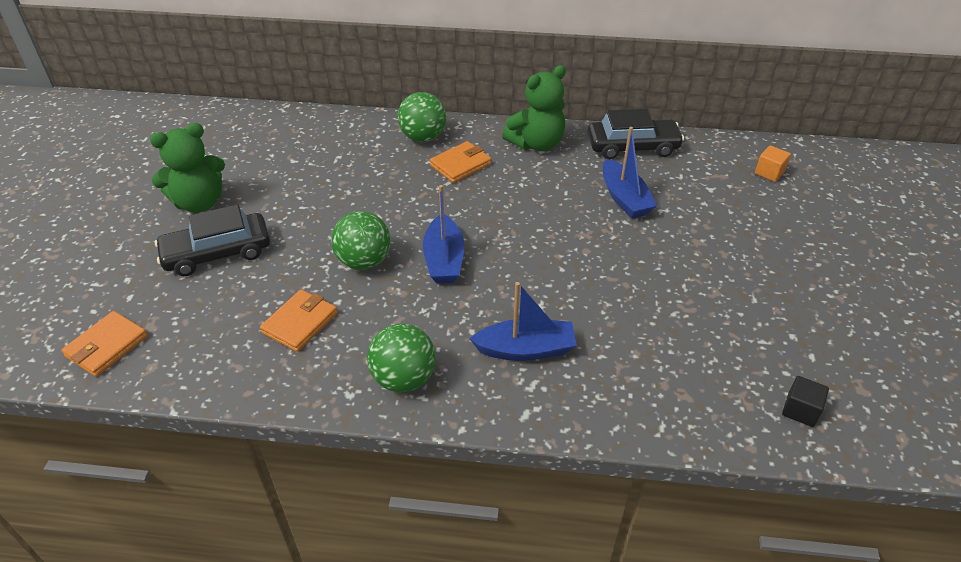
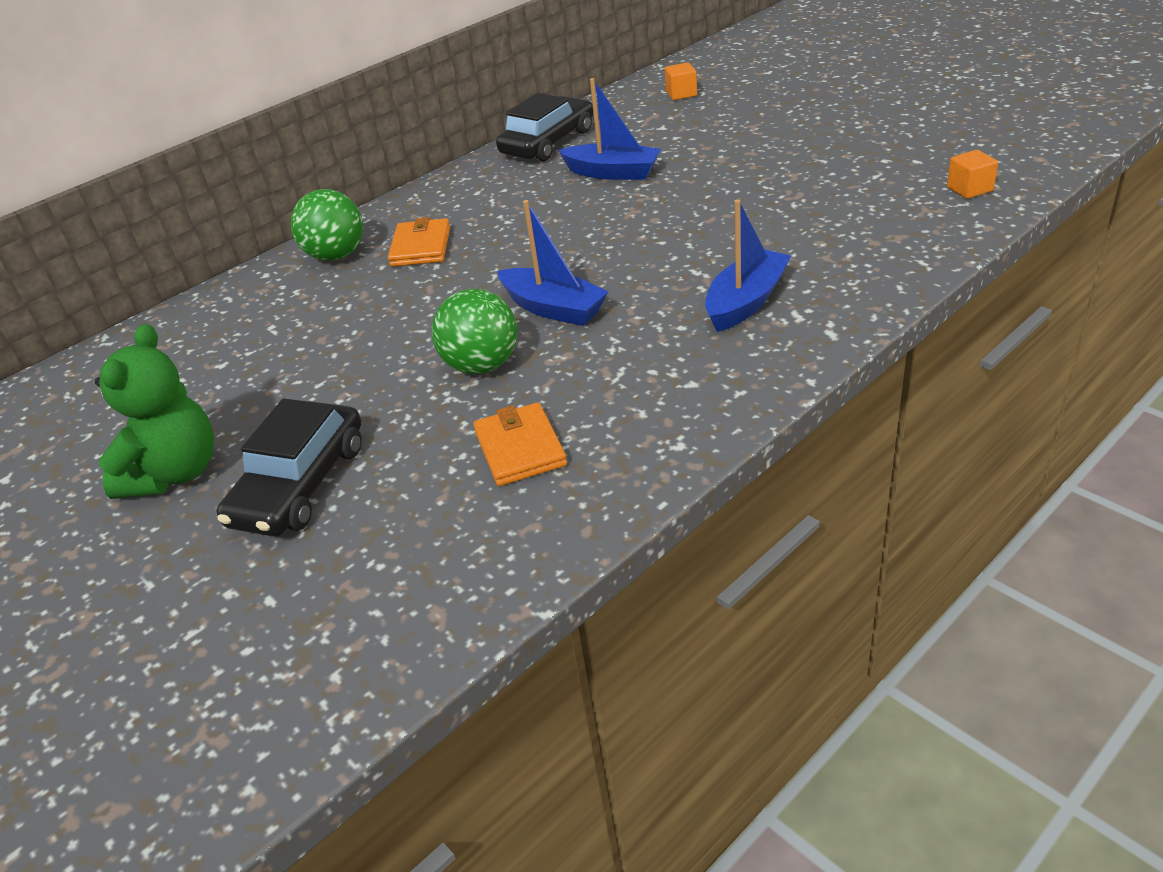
camera: 45 degrees left, 5 degrees down
orange wallet [61,311,148,377] -> none
green ball [367,323,436,392] -> none
green teddy bear [502,65,566,151] -> none
black cube [782,376,829,427] -> orange cube [947,150,998,199]

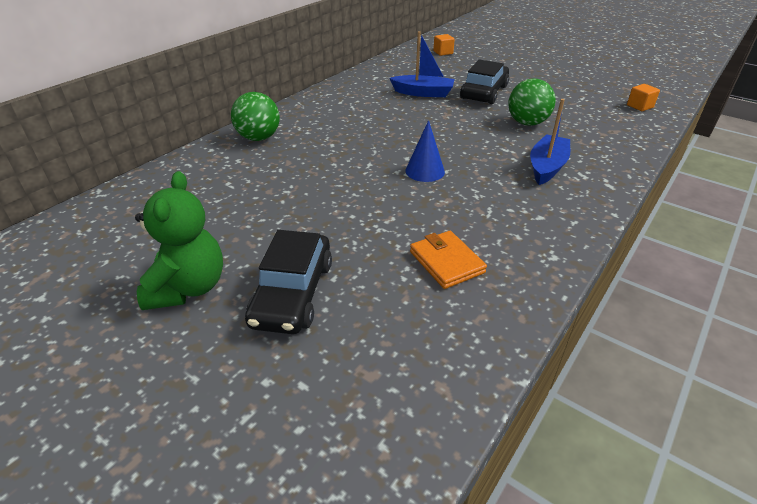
camera: 15 degrees left, 0 degrees up
orange wallet [388,217,450,267] -> none
green ball [432,289,517,374] -> green ball moved to [508,78,556,126]
black car [496,93,593,161] -> black car moved to [460,60,509,104]
blue boat [497,200,609,326] -> blue cone [405,120,445,182]

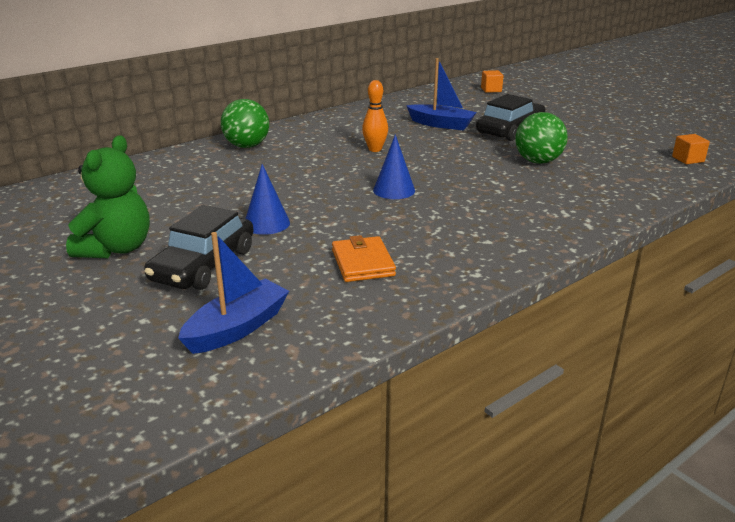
camera: 15 degrees right, 10 degrees down
blue boat [530,99,570,185] -> blue boat moved to [178,232,289,354]
none -> blue cone [246,164,290,235]
none -> orange bowling pin [362,80,388,152]

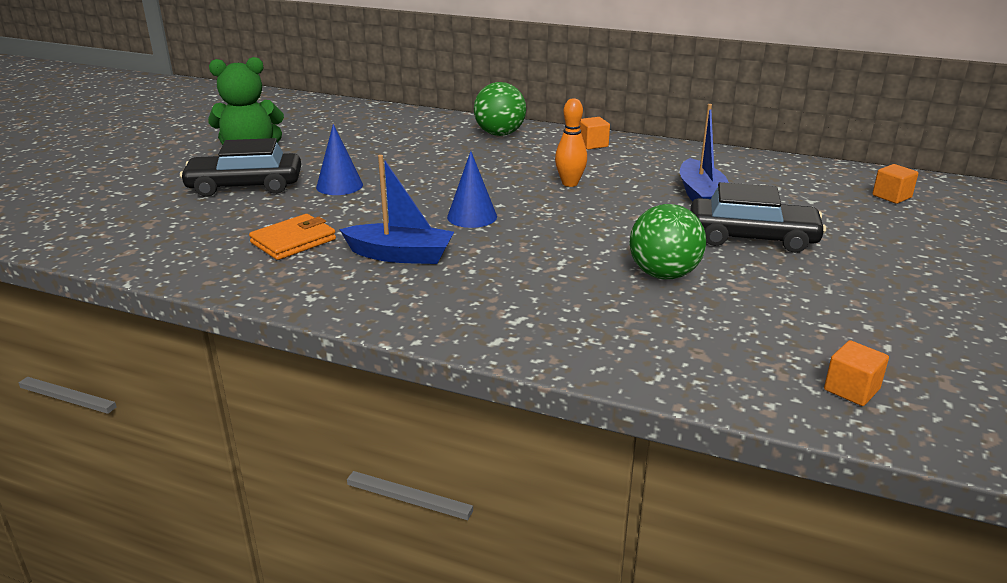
camera: 60 degrees right, 0 degrees up
blue boat [178,232,289,354] -> blue boat moved to [339,155,454,264]
none -> orange cube [579,117,610,149]

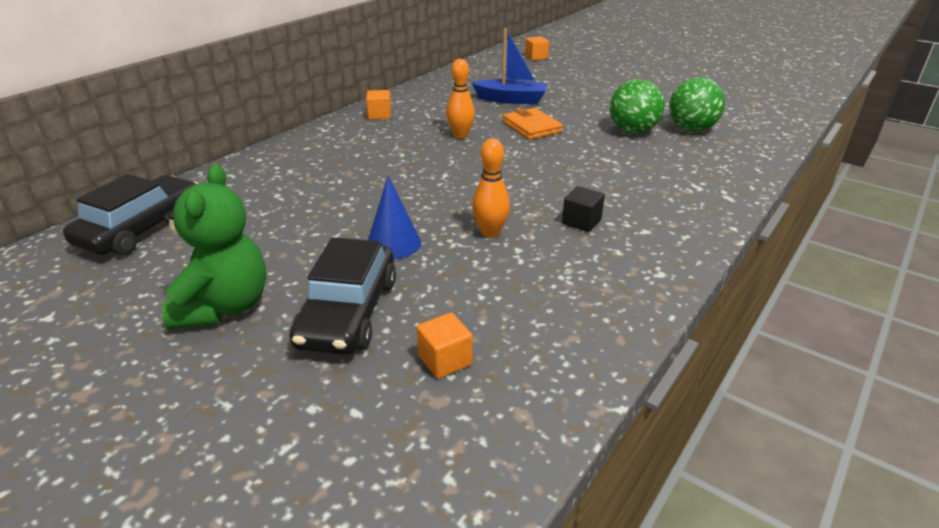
camera: 75 degrees left, 5 degrees up
orange wallet [249,214,336,260] -> orange wallet moved to [503,108,563,140]
blue boat [339,155,454,264] -> black cube [562,186,605,232]
blue cone [447,151,497,228] -> none
green ball [474,82,526,136] -> green ball moved to [669,77,725,132]
black car [690,182,826,253] -> black car moved to [63,174,198,256]
orange cube [824,340,889,406] -> orange cube moved to [417,312,472,379]
none -> orange bowling pin [472,139,510,238]

